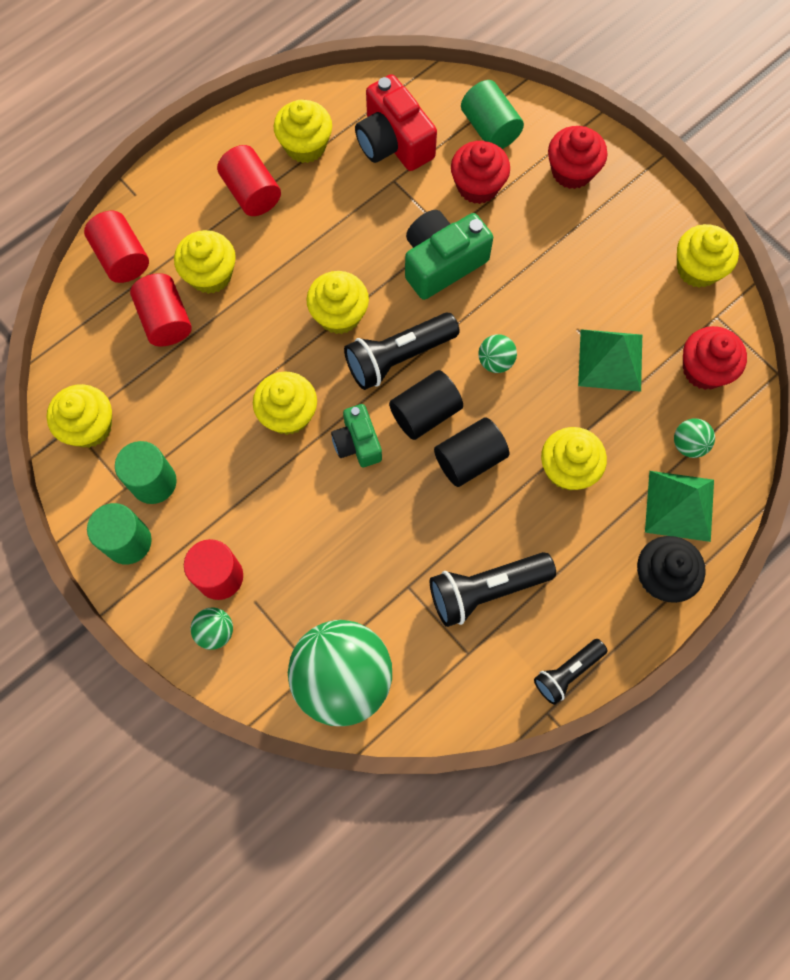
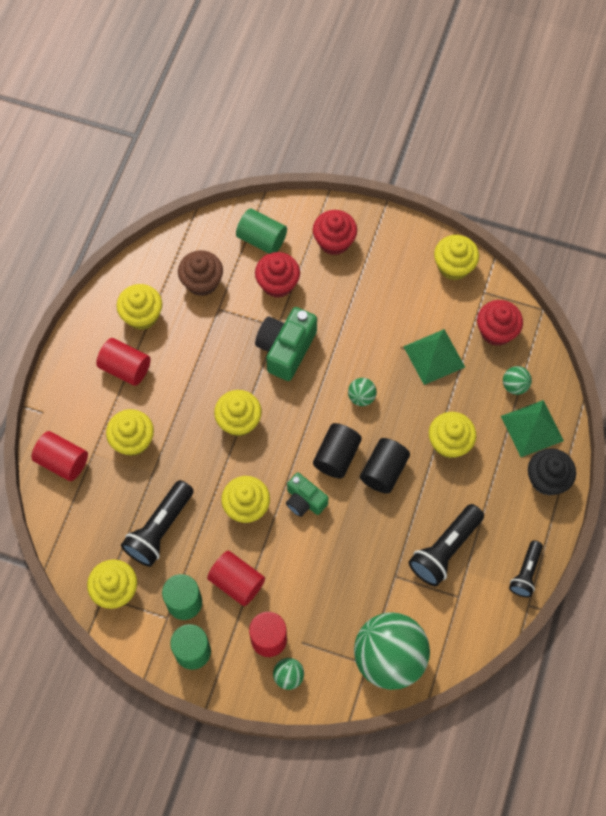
camera: 30 degrees left, 5 degrees down
red cylinder [130,273,192,346] -> red cylinder moved to [207,551,265,606]
black flashlight [344,313,460,390] -> black flashlight moved to [121,480,194,567]
red camera [355,74,437,171] -> brown cupcake [178,250,223,296]

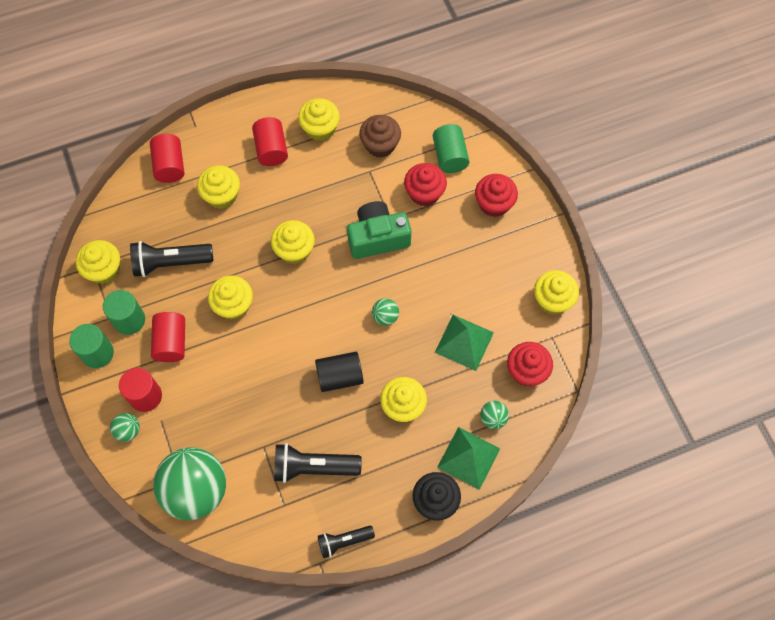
camera: 50 degrees right, 0 degrees up
green camera [286,473,328,517] -> none
black cylinder [313,423,362,478] -> none

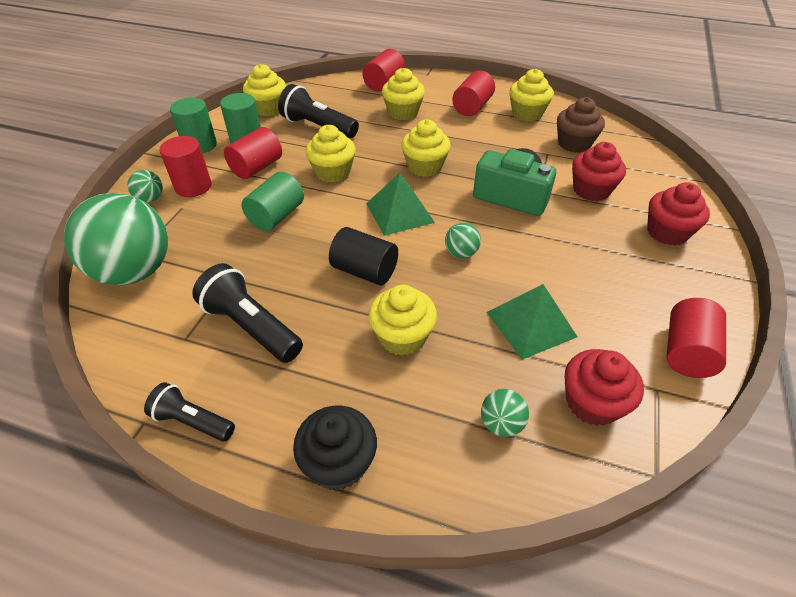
camera: 40 degrees right, 20 degrees down
green cylinder [433,124,470,173] -> green cylinder moved to [241,171,304,231]
green pyramid [437,427,500,490] -> green pyramid moved to [366,173,435,236]
yellow cupcake [534,270,579,314] -> red cylinder [666,298,726,378]

